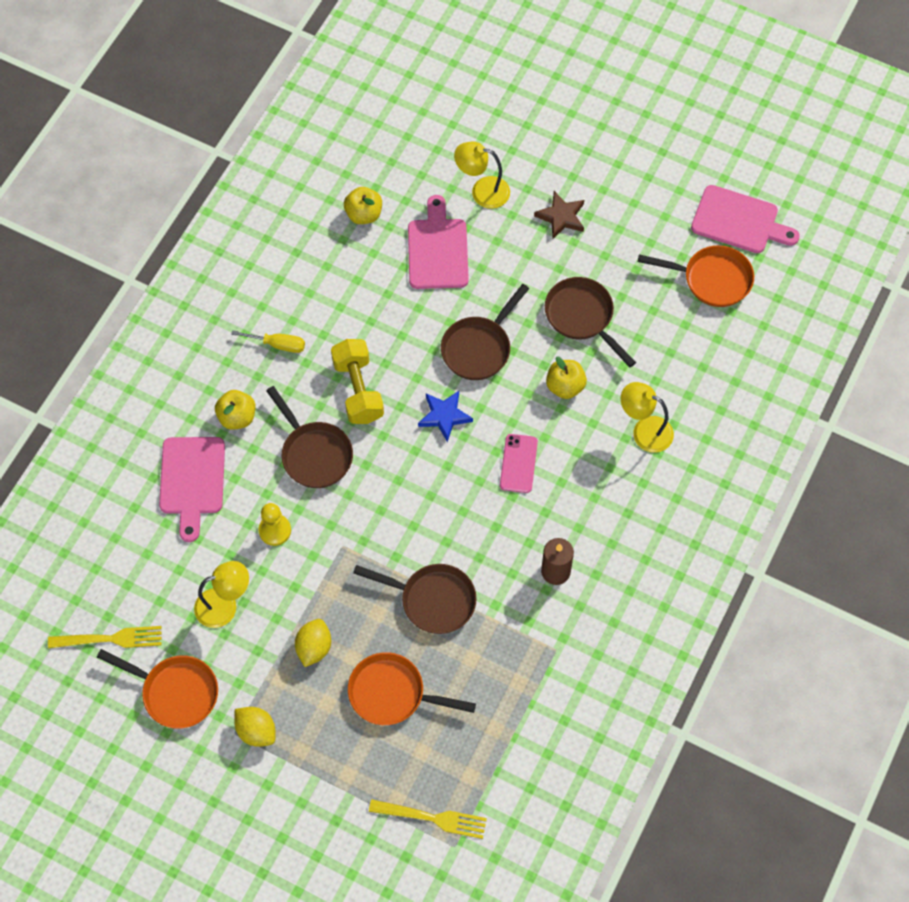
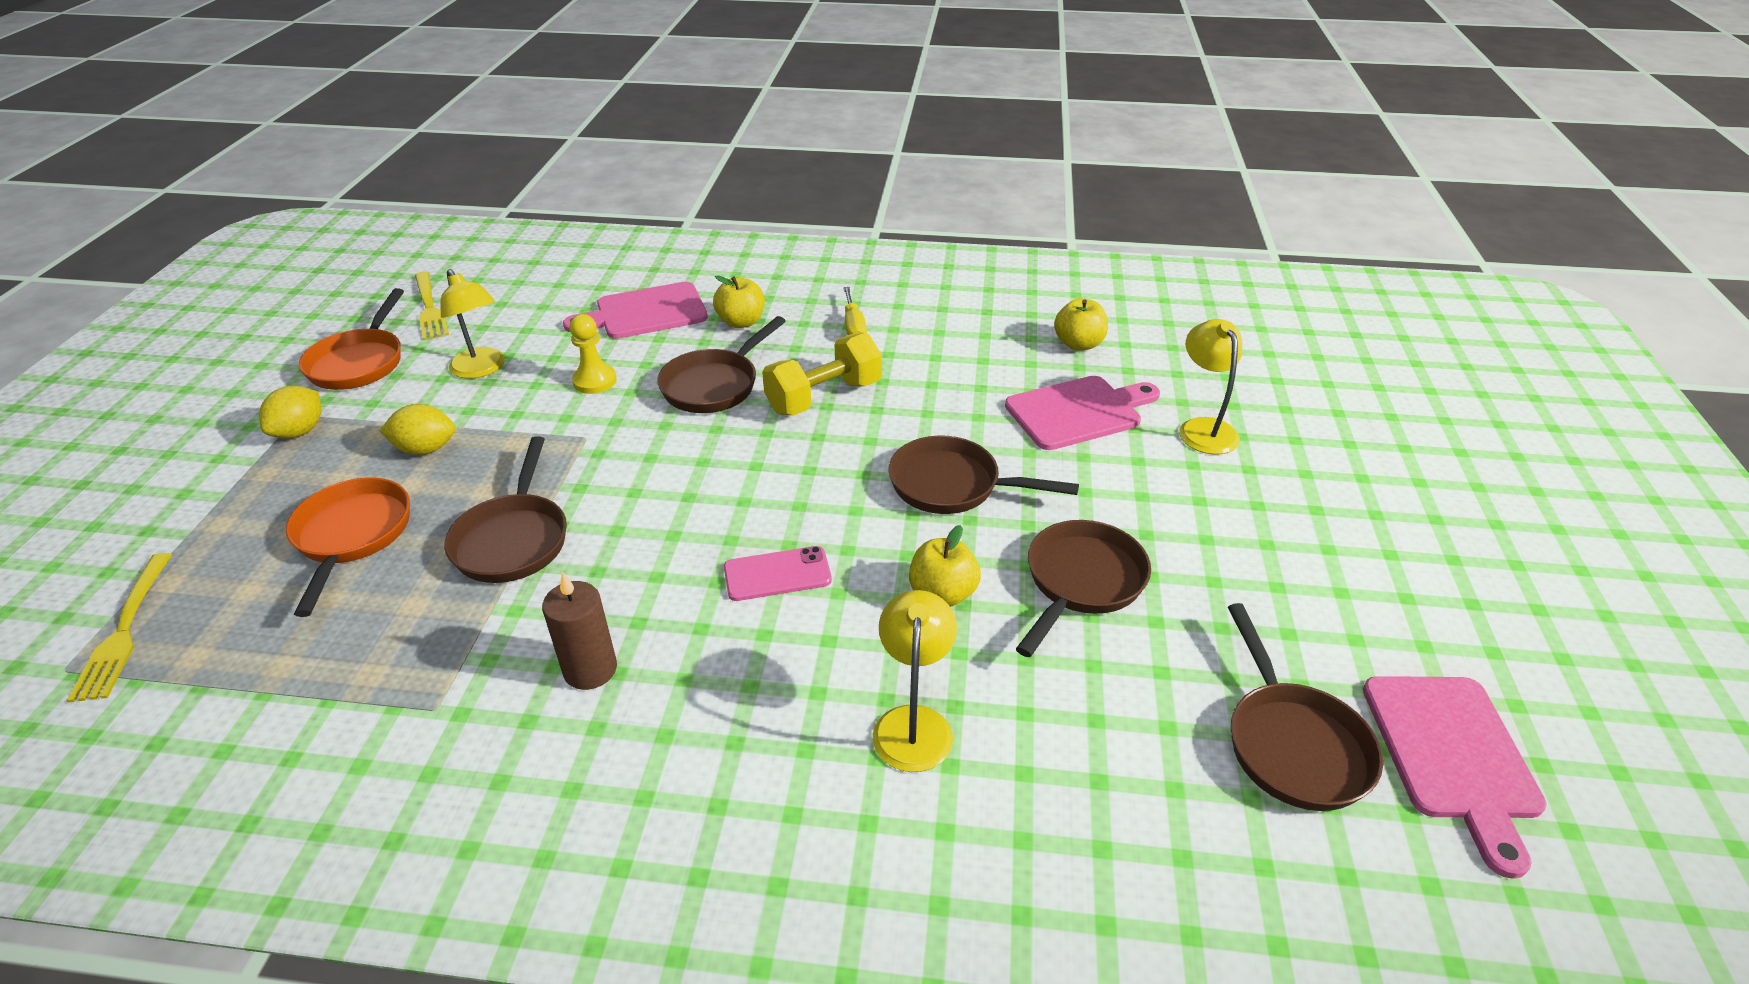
camera: 70 degrees right, 25 degrees down
blue star [418,391,473,442] -> none
brown star [534,191,584,239] -> none
orange pan [638,245,754,307] -> brown pan [1228,603,1383,811]

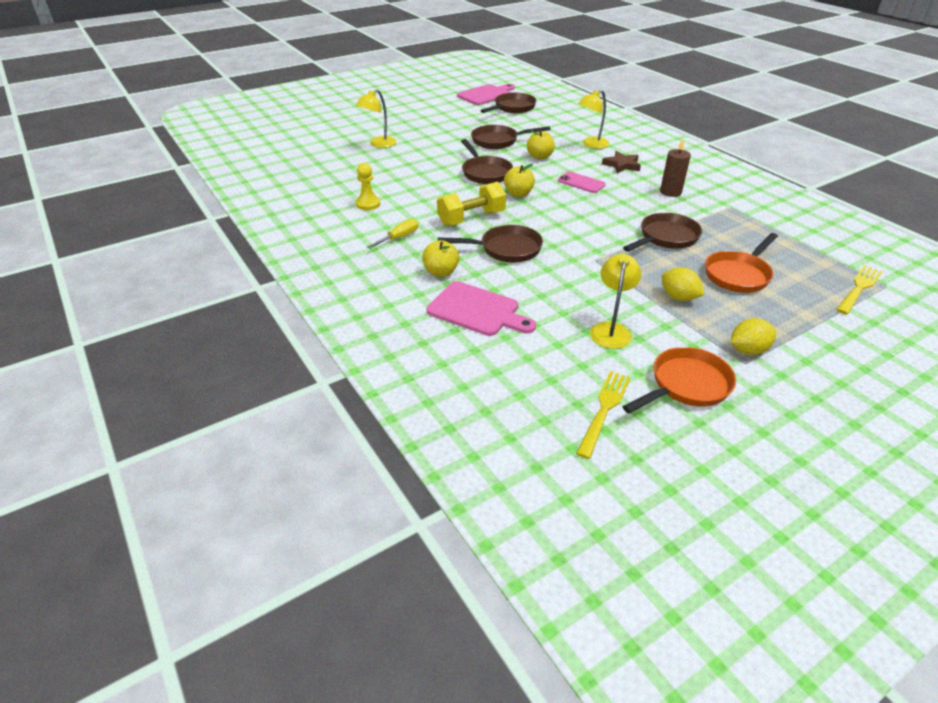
camera: 130 degrees left, 0 degrees up
yellow pawn [569,314,617,394] -> yellow pawn moved to [356,163,380,210]
yellow dumbbell [762,333,882,415] -> yellow dumbbell turned 45 degrees counterclockwise [437,182,506,226]
pink cutting board [1005,376,1160,450] -> none
yellow apple [1054,298,1108,351] -> yellow apple moved to [504,164,535,197]
none -> brown star [602,151,641,173]

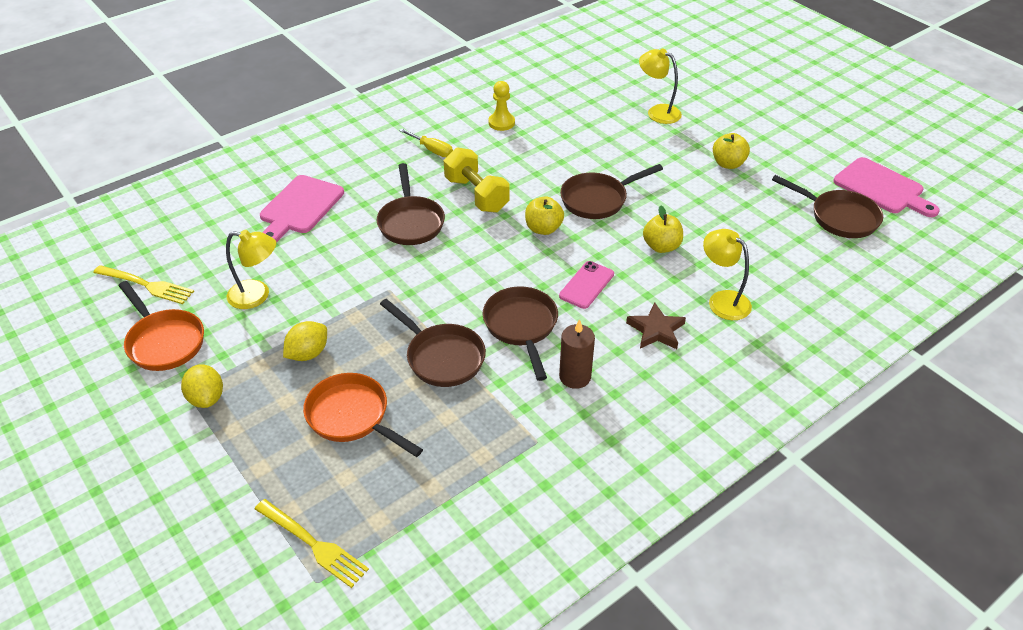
camera: 85 degrees right, 5 degrees up
yellow apple [422,240,459,277] -> yellow apple moved to [713,133,750,169]
brown pan [471,125,550,149] -> brown pan moved to [483,286,558,381]

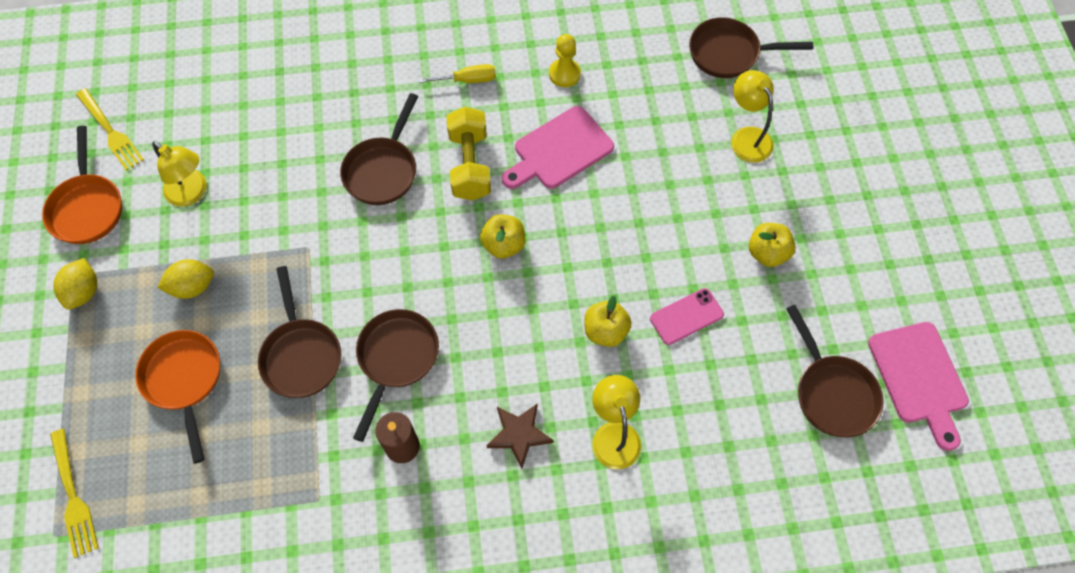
camera: 30 degrees right, 20 degrees up
pink cutting board [260,175,344,243] -> pink cutting board moved to [502,106,614,189]
yellow screwdriver [399,128,453,157] -> yellow screwdriver turned 75 degrees counterclockwise [418,64,496,83]
pink phone [559,261,614,309] -> pink phone moved to [650,288,724,345]
brown pan [560,164,663,219] -> brown pan moved to [689,17,813,78]

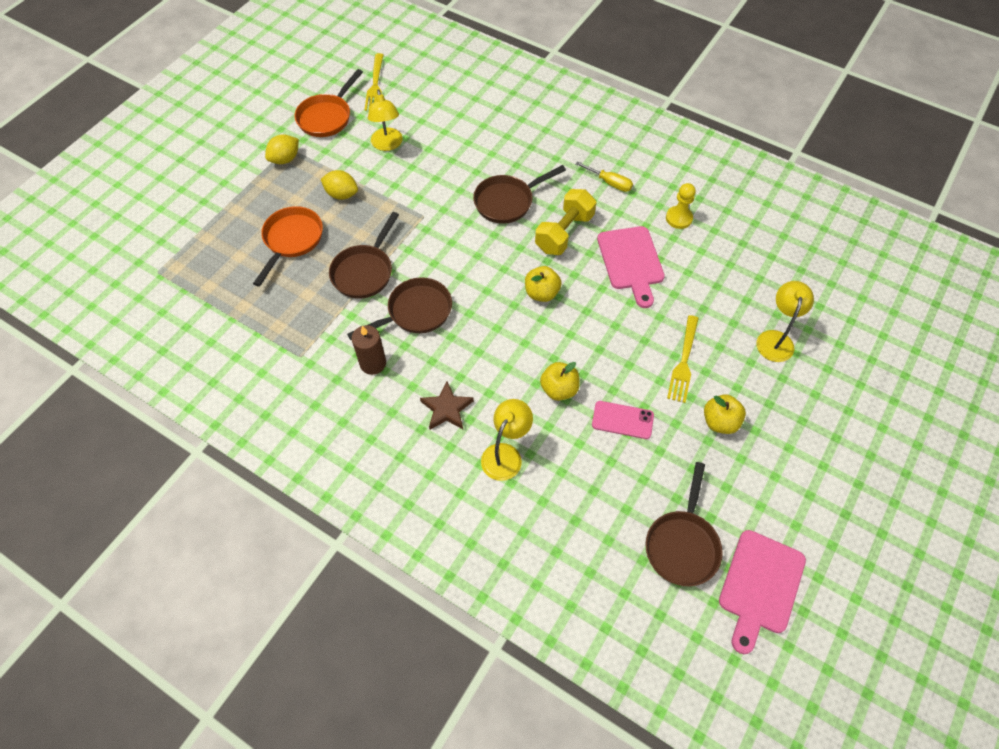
camera: 40 degrees right, 5 degrees down
yellow fork [50,429,99,558] -> yellow fork moved to [667,315,699,403]
pink cutting board [502,106,614,189] -> pink cutting board turned 105 degrees counterclockwise [597,226,665,308]
brown pan [689,17,813,78] -> none

